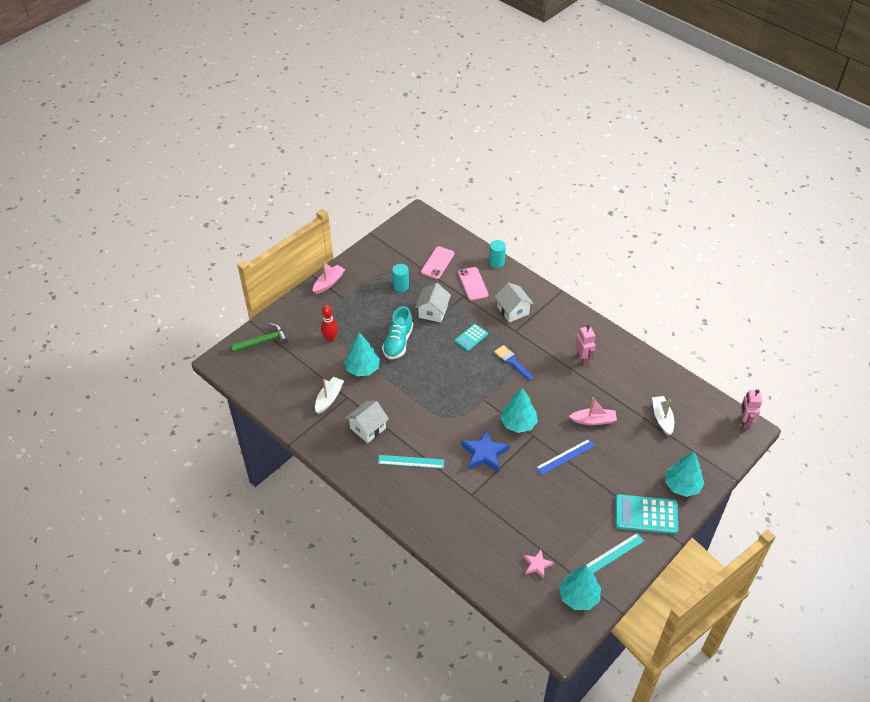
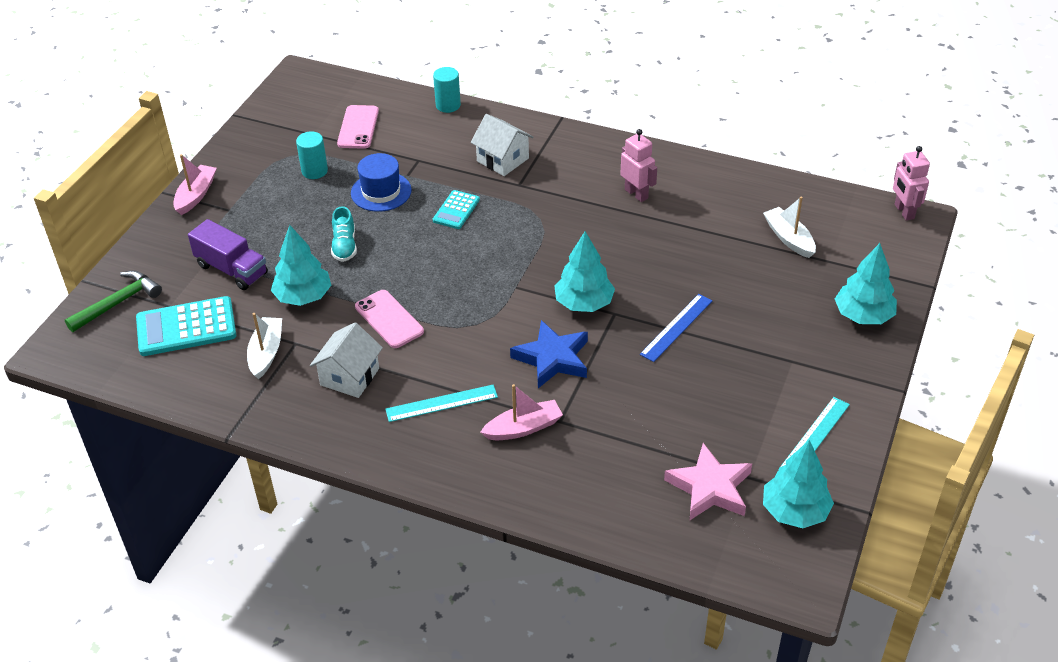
camera: 20 degrees left, 5 degrees down
red bowling pin [321,305,338,342] -> purple truck [188,219,268,290]
turquoise shoe [382,306,413,359] -> turquoise shoe [331,206,357,262], size x0.65
white house [415,283,451,323] -> blue hat [351,153,412,212]
pink phone [458,267,488,301] -> pink phone moved to [355,290,424,348]
blue brush [494,345,533,381] -> none
pink star [524,550,554,579] -> pink star [664,443,752,520], size x1.73
pink boat [569,397,617,425] -> pink boat moved to [480,384,563,440]
turquoise calculator [615,494,678,534] -> turquoise calculator moved to [136,296,236,356]

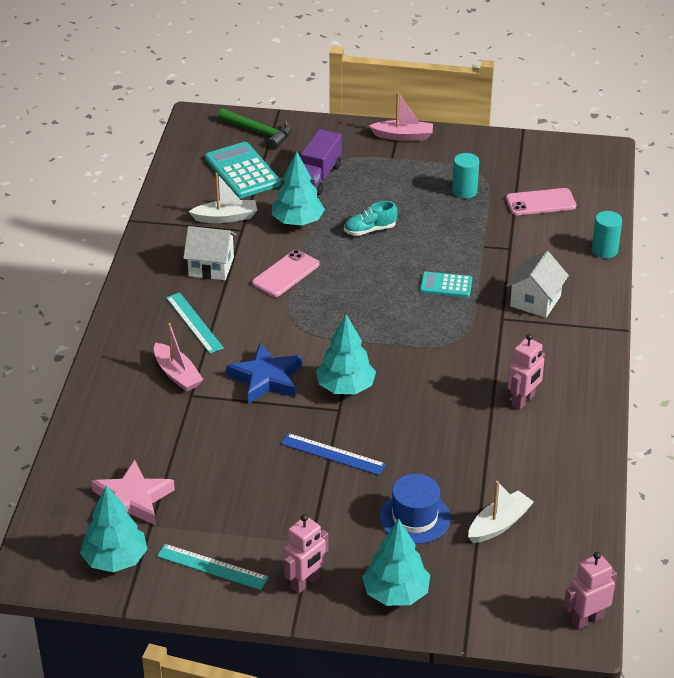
camera: 75 degrees right, 5 degrees down
blue hat [351,153,412,212] -> blue hat moved to [379,474,451,544]
none -> pink robot [284,514,329,594]

